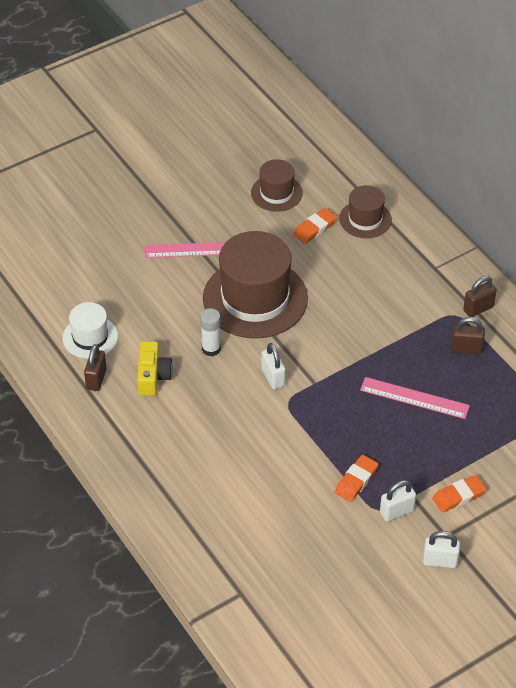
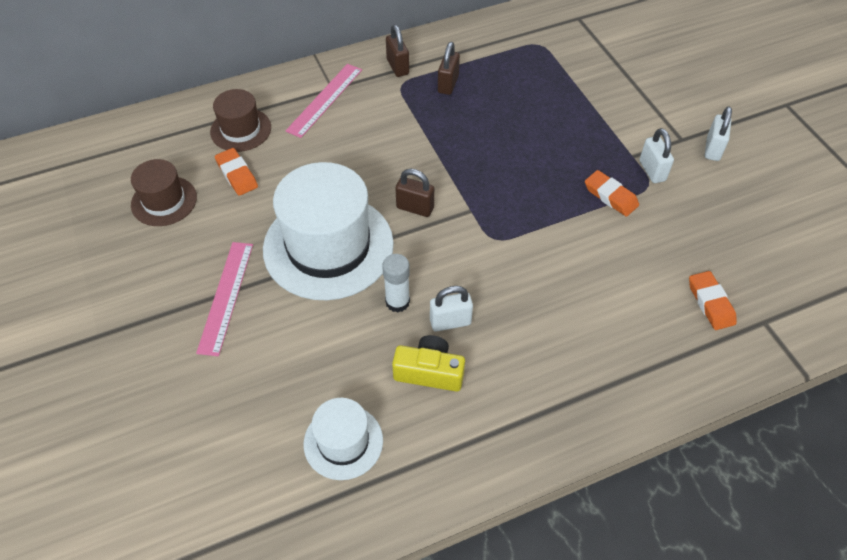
camera: 80 degrees left, 5 degrees up
brown padlock [84,344,107,391] -> brown padlock moved to [396,169,434,217]
brown hat [203,231,308,339] -> white hat [263,162,394,300]
white padlock [262,343,286,389] -> white padlock moved to [430,286,473,332]
pink ruler [360,377,470,419] -> pink ruler moved to [285,64,362,138]
orange eraser [432,475,486,512] -> orange eraser moved to [689,271,737,330]

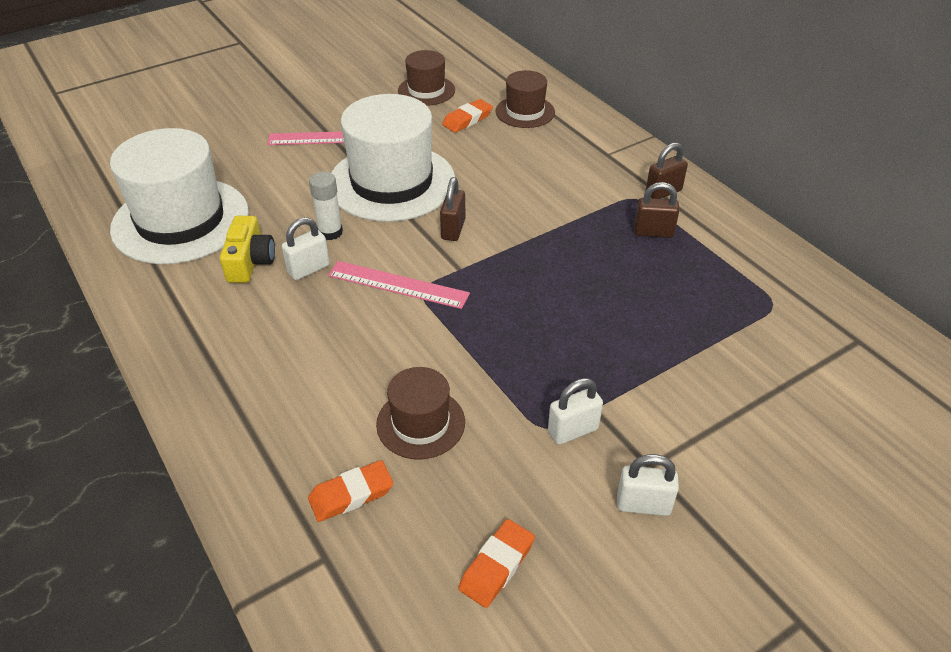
camera: 80 degrees right, 10 degrees down
pink ruler [285,64,362,138] -> pink ruler moved to [328,261,470,309]
white hat [304,398,383,480] -> white hat [110,128,249,264], size x1.93
white padlock [430,286,473,332] -> white padlock turned 75 degrees clockwise [282,217,330,280]
orange eraser [585,170,639,217] -> orange eraser moved to [458,519,535,608]
none -> brown hat [376,367,465,459]

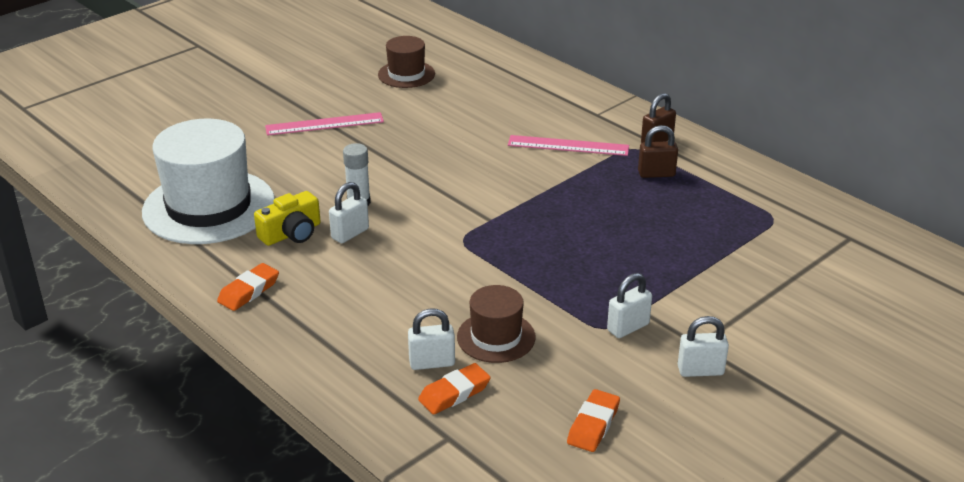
camera: 10 degrees left, 10 degrees down
yellow camera [220,216,275,283] -> yellow camera turned 60 degrees clockwise [254,191,321,246]
pink ruler [328,261,470,309] -> pink ruler moved to [508,135,629,156]
white hat [331,94,455,222] -> none
brown padlock [440,177,465,241] -> none
orange eraser [442,99,493,133] -> orange eraser moved to [217,263,279,311]
brown hat [495,70,555,128] -> none
none -> white padlock [408,308,455,370]

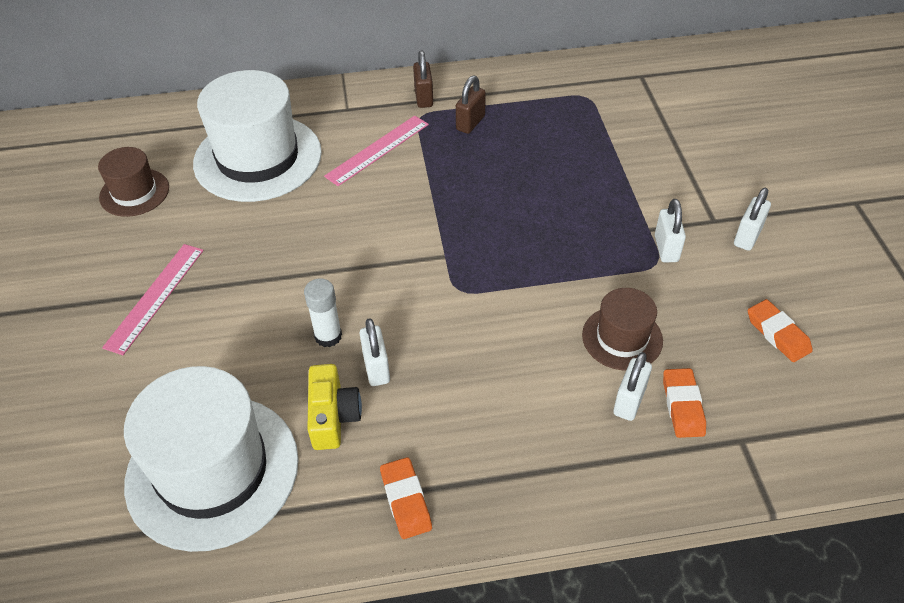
camera: 55 degrees left, 15 degrees up
none -> white hat [193,70,322,202]

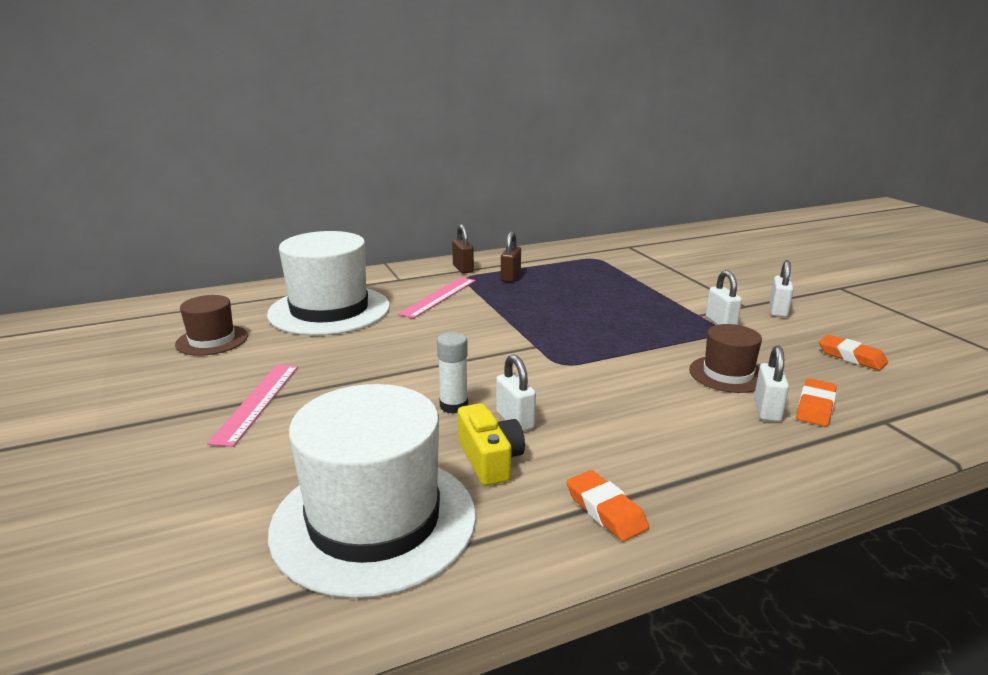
camera: 15 degrees left, 25 degrees down
orange eraser [663,368,706,438] -> orange eraser turned 45 degrees clockwise [796,378,837,426]

